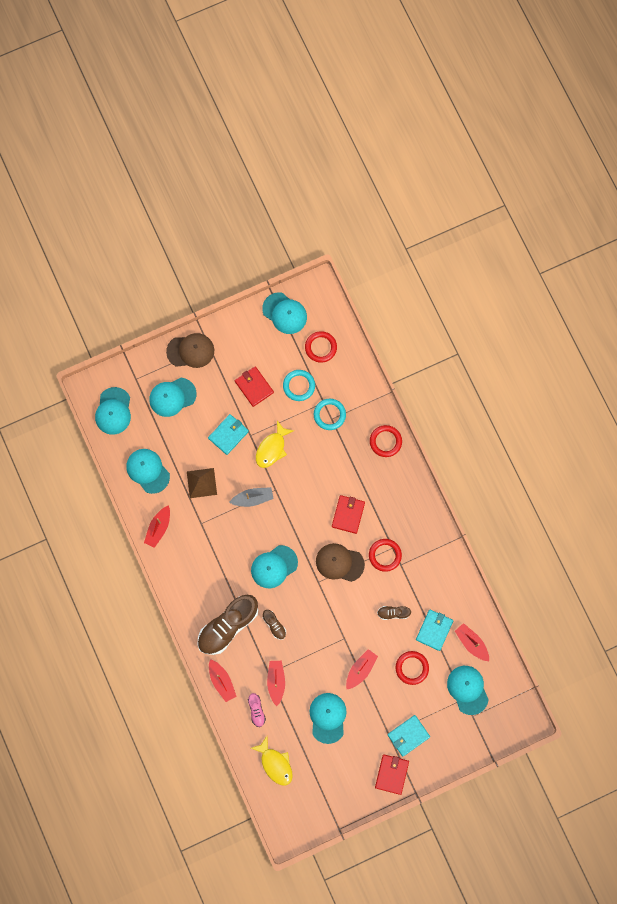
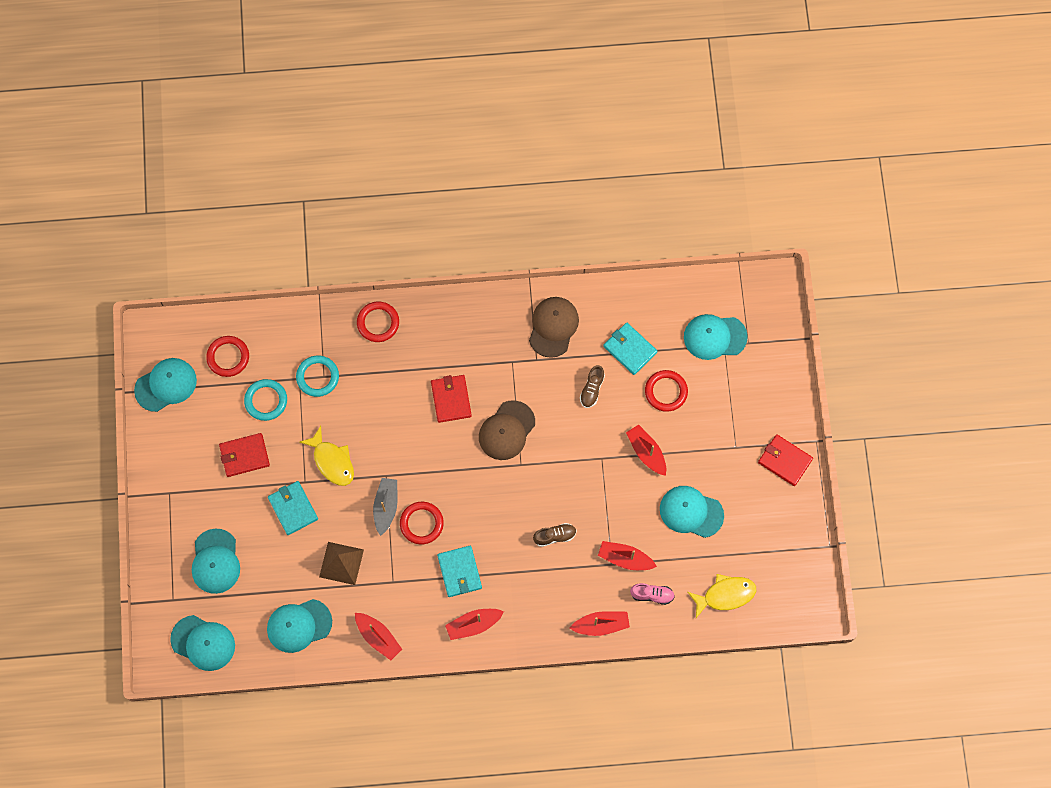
camera: 70 degrees left, 5 degrees down
brown cap [166,333,214,368] -> brown cap moved to [529,297,579,358]
brown shoe [197,595,258,655] -> none
turquoise cap [251,545,298,588] -> none
red wallet [332,495,365,534] -> red wallet turned 45 degrees clockwise [431,375,472,423]
red ring [369,539,402,572] -> red ring moved to [400,502,444,544]
turquoise wallet [387,715,430,757] -> turquoise wallet moved to [437,546,482,597]
red boat [455,623,489,661] -> red boat moved to [445,609,504,640]

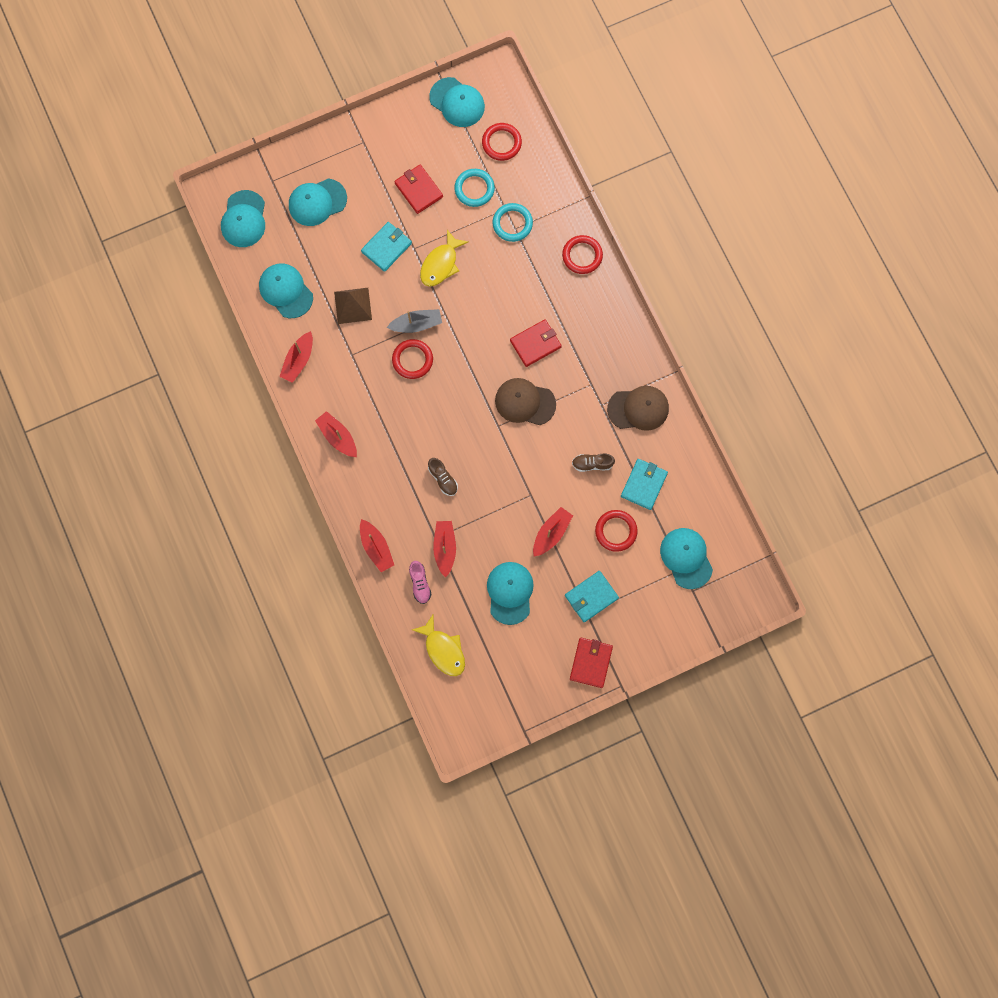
camera: 70 degrees right, 5 degrees up
turquoise wallet [437,546,482,597] -> turquoise wallet moved to [565,571,619,622]

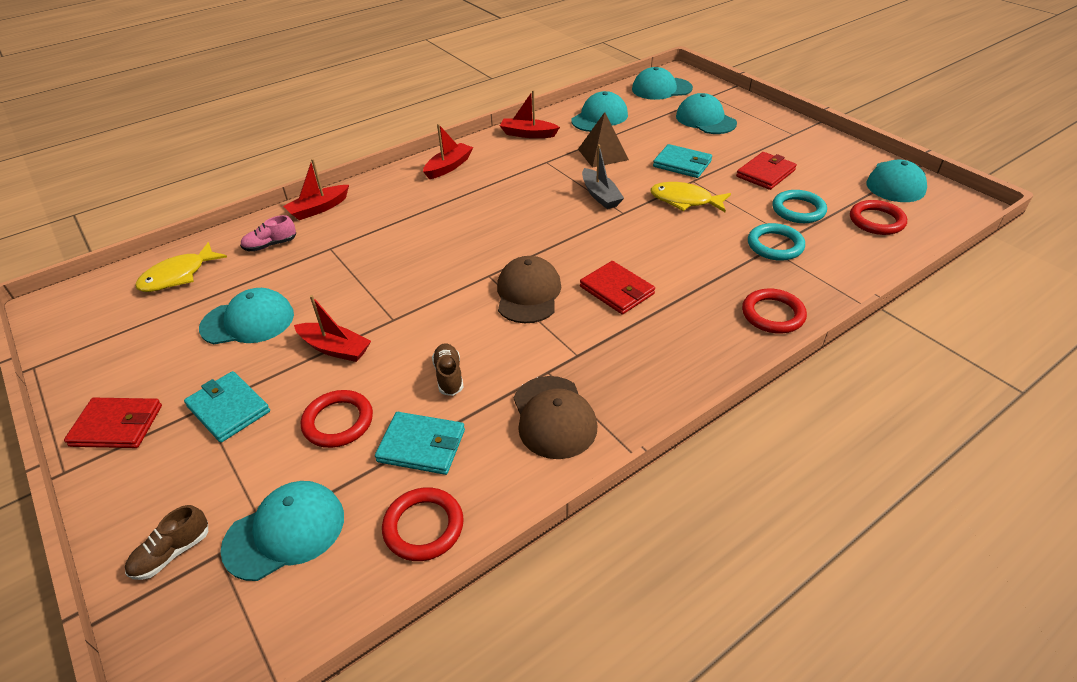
camera: 80 degrees right, 35 degrees down
red ring [392,339,433,379] -> red ring moved to [382,487,464,561]
brown shoe [428,458,458,496] -> brown shoe moved to [125,505,208,580]
red boat [433,521,456,578] -> none

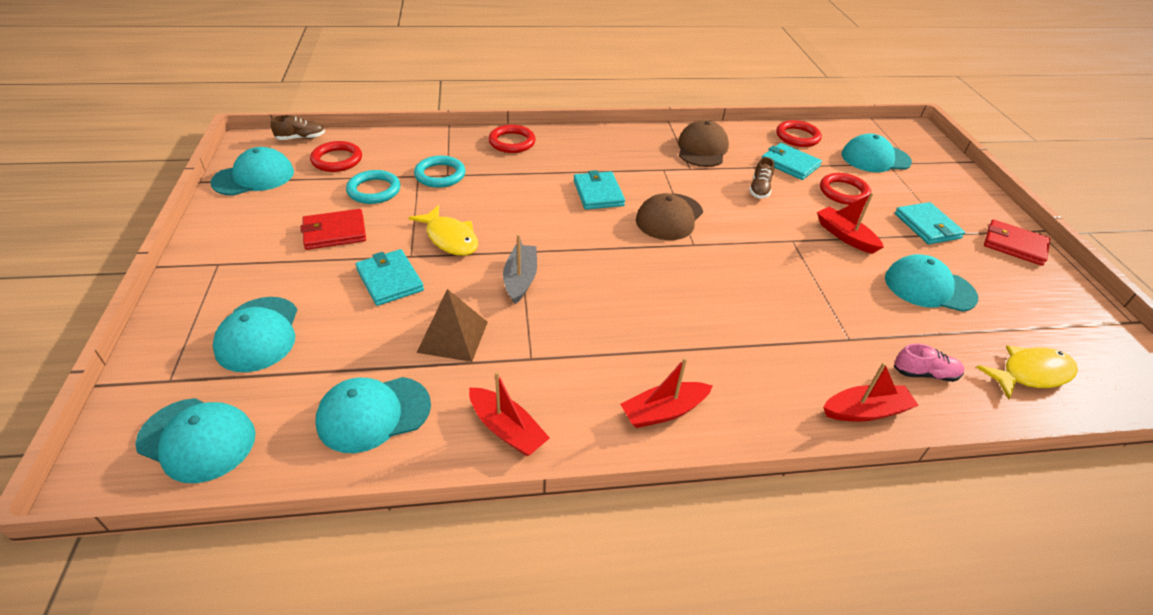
camera: 155 degrees left, 0 degrees up
brown shoe [125,505,208,580] -> brown shoe moved to [271,115,325,140]
red wallet [580,261,655,315] -> turquoise wallet [573,170,625,210]

